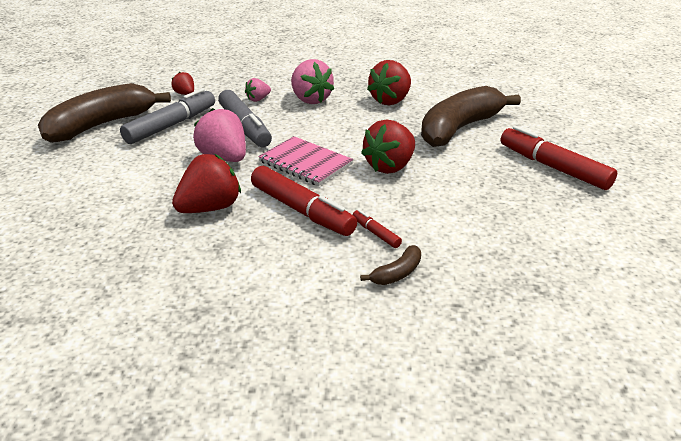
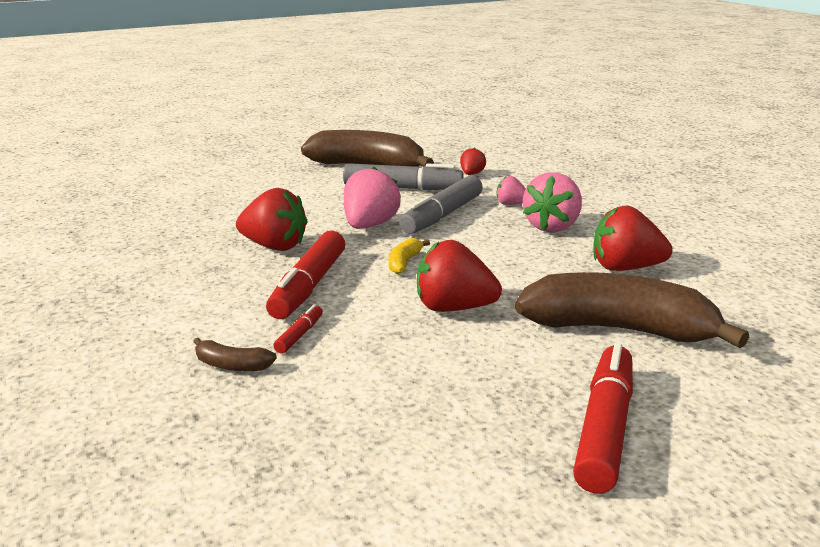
camera: 60 degrees right, 10 degrees down
pink notebook [258,136,353,186] -> yellow banana [389,238,430,274]

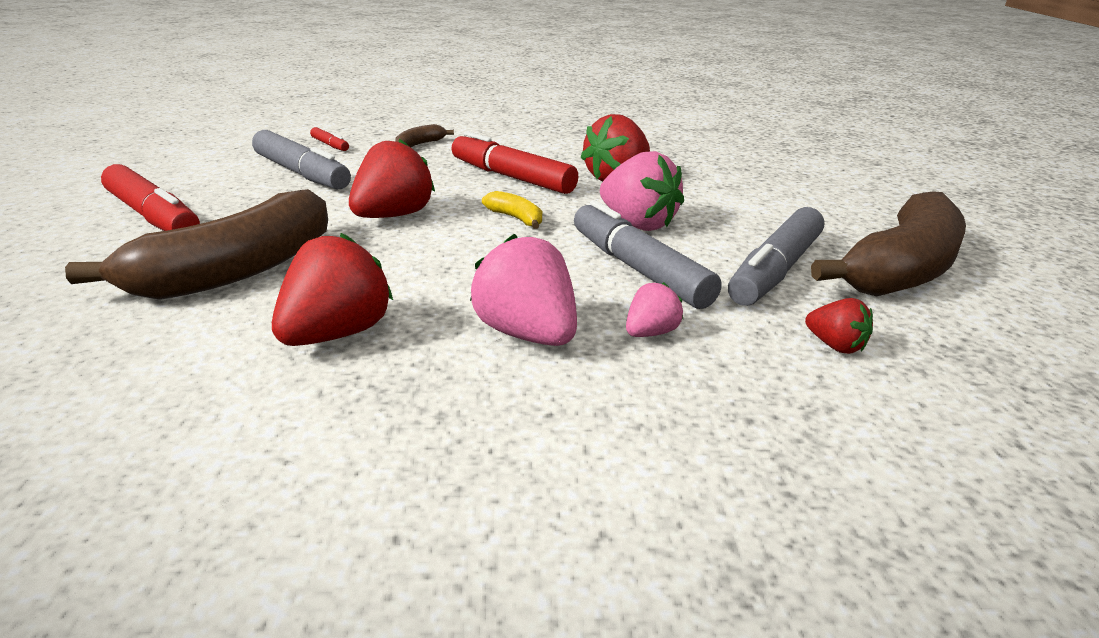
camera: 115 degrees right, 5 degrees up
red marker [274,304,323,353] -> red marker moved to [310,127,349,151]
none -> grey marker [252,130,351,189]

